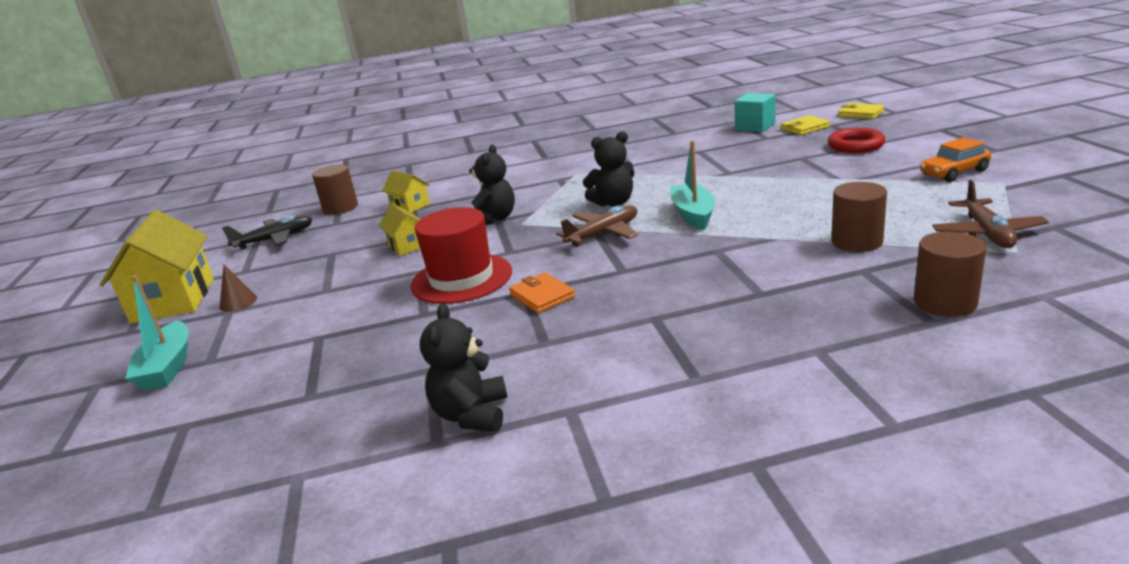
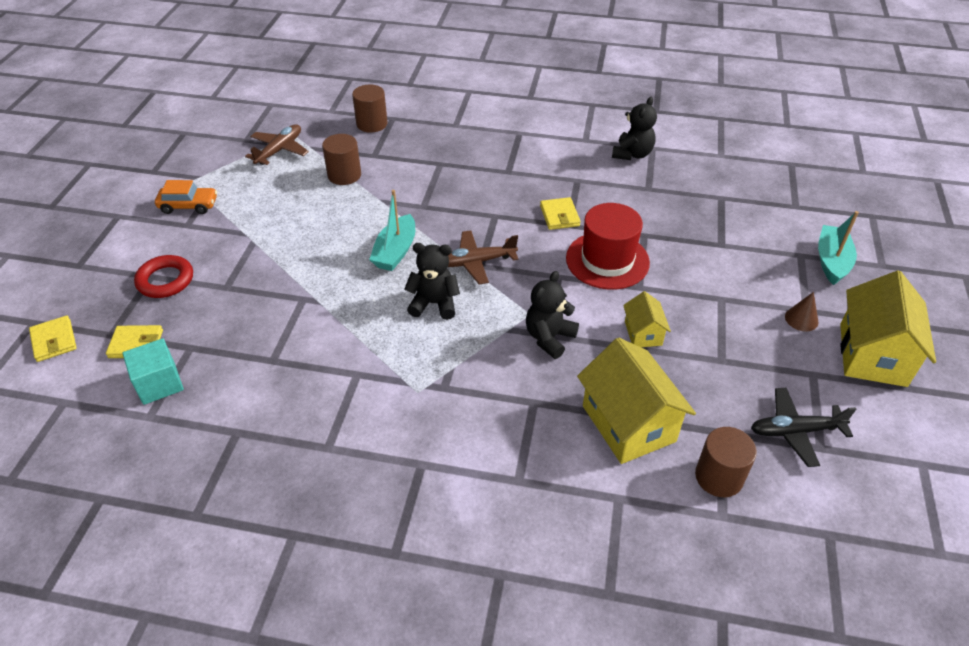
camera: 160 degrees left, 20 degrees up
yellow house [382,170,430,213] -> yellow house [577,338,696,464], size x1.94
orange wallet [509,273,575,313] -> yellow wallet [540,197,581,230]

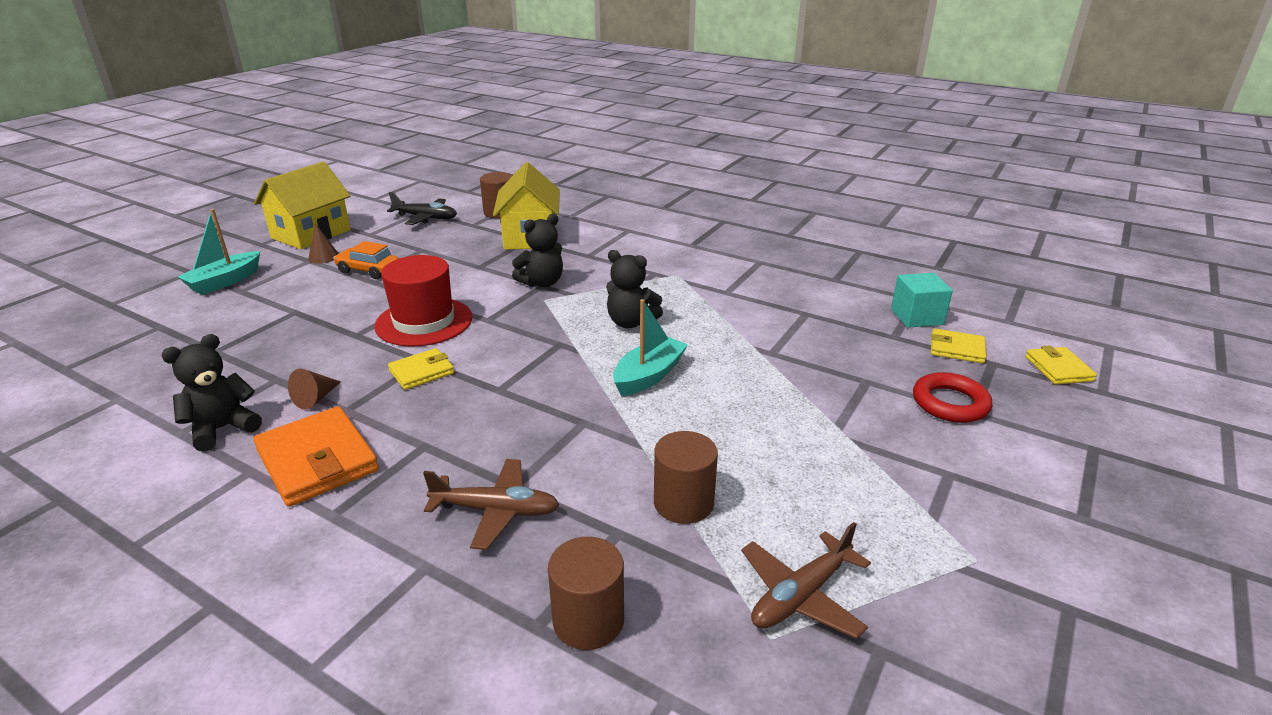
camera: 160 degrees left, 15 degrees down
orange car [155,180,217,214] -> orange car moved to [333,241,398,279]
brown plane [448,230,518,284] -> brown plane moved to [423,459,559,550]
yellow wallet [540,197,581,230] -> yellow wallet turned 45 degrees clockwise [388,348,454,390]
yellow house [623,291,671,347] -> none
none -> orange wallet [253,406,379,507]
none -> brown cone [288,368,341,410]

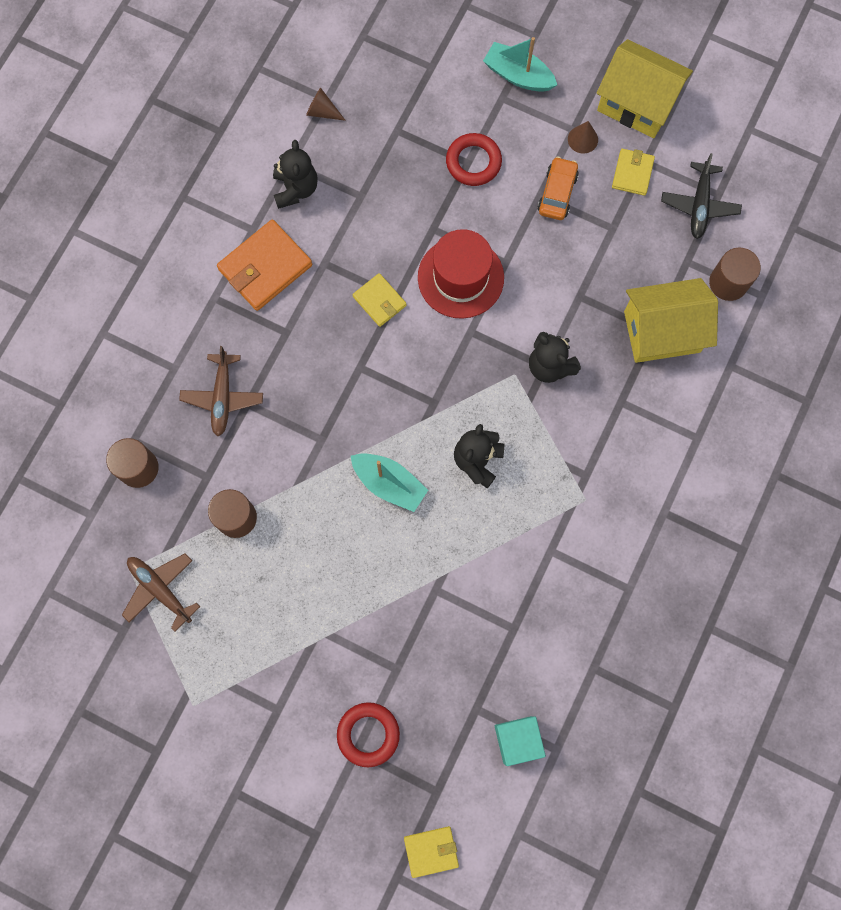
camera: 85 degrees right, 45 degrees up
black teddy bear [162,334,262,452] -> black teddy bear turned 45 degrees clockwise [273,140,318,209]
brown cone [288,368,341,410] -> brown cone moved to [306,88,346,121]
yellow wallet [931,329,987,363] -> yellow wallet moved to [612,149,655,196]
none -> red ring [446,133,502,186]

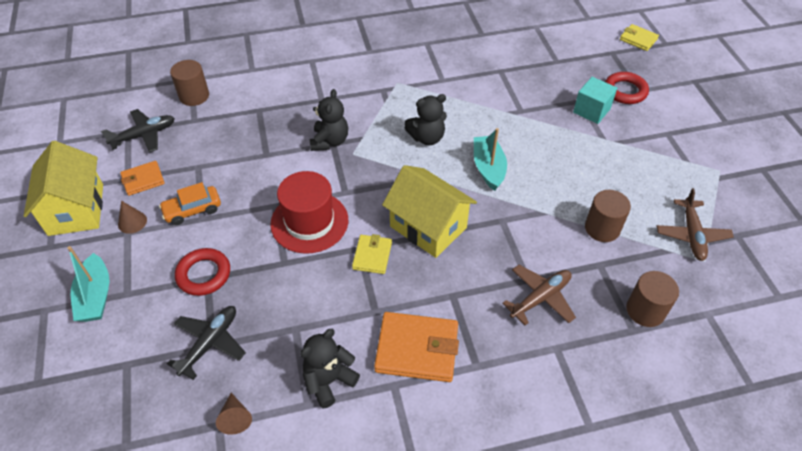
camera: 130 degrees left, 25 degrees down
turquoise cube [495,716,546,766] -> turquoise cube moved to [573,77,617,124]
yellow wallet [612,149,655,196] -> orange wallet [120,161,165,196]
yellow house [624,278,718,363] -> yellow house moved to [382,165,477,258]
none -> black plane [167,306,246,380]

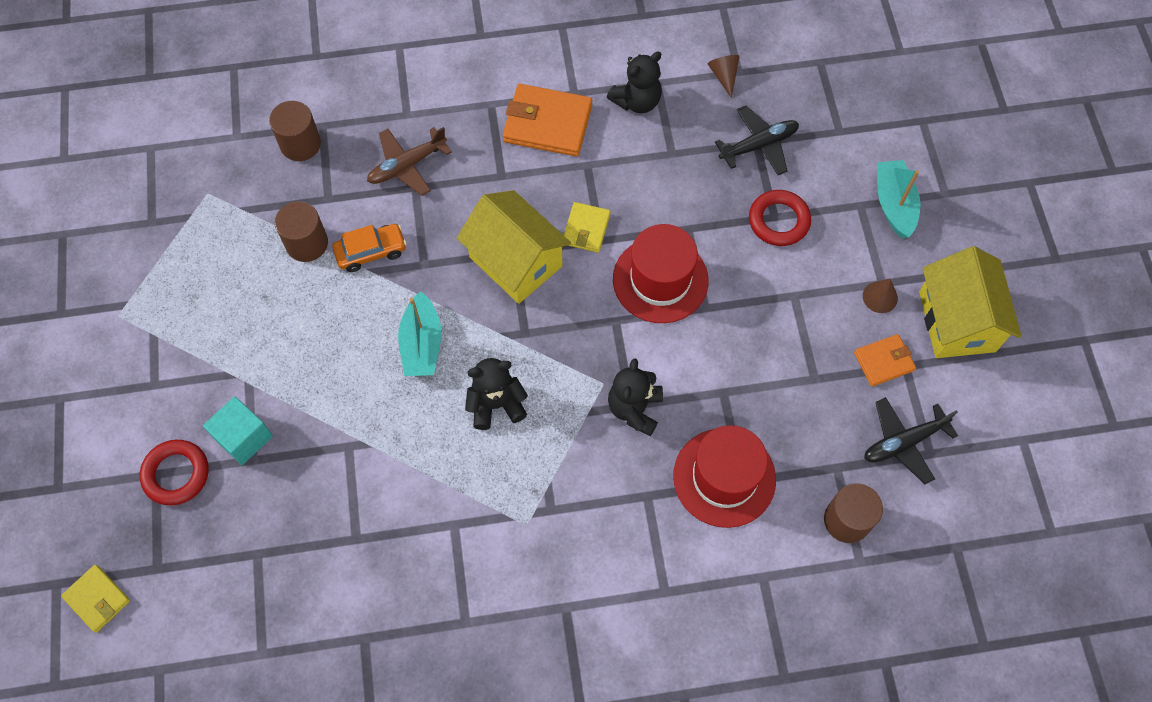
camera: 175 degrees left, 15 degrees up
orange car [159,182,221,225] -> orange car moved to [332,224,407,272]
black plane [167,306,246,380] -> black plane turned 150 degrees counterclockwise [715,106,799,175]
brown plane [657,188,734,261] -> none
none -> red hat [673,425,776,528]

